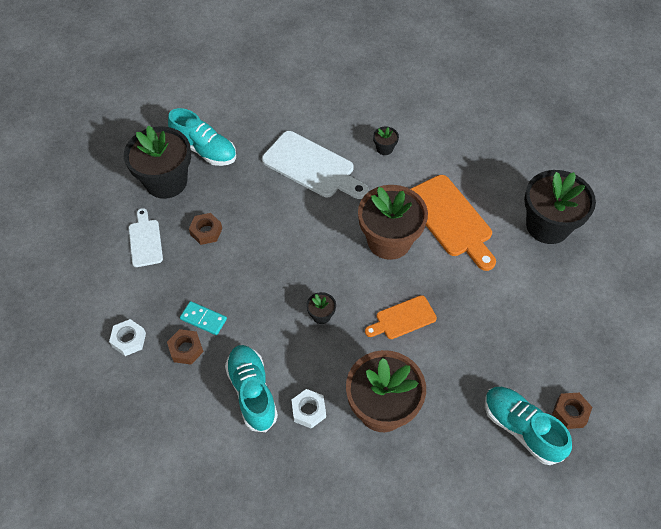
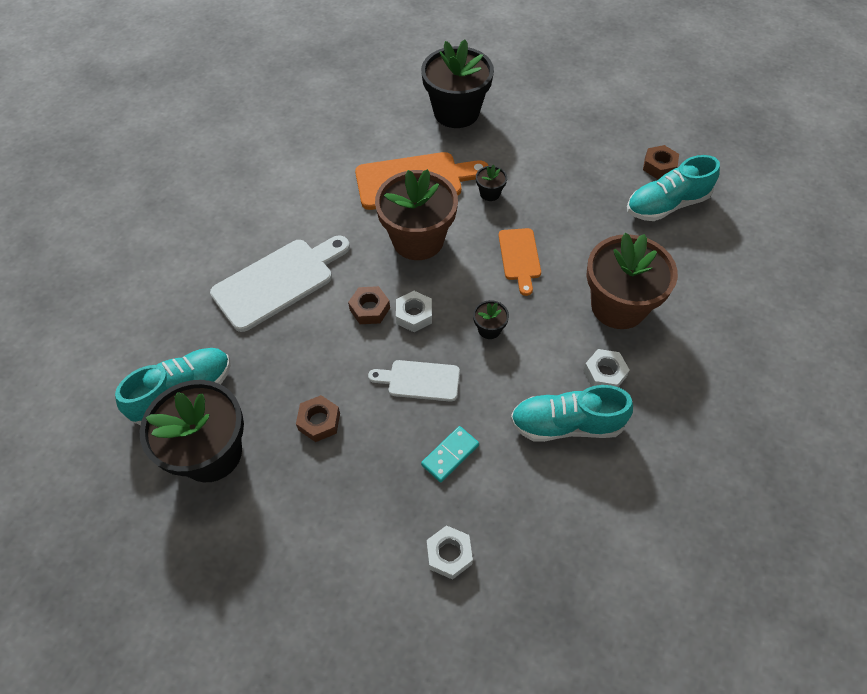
camera: 70 degrees left, 0 degrees up
white cutting board [129,208,163,267] -> white cutting board moved to [368,360,460,402]
brown nut [167,329,204,365] -> brown nut moved to [348,286,390,324]
black flower pot [373,127,399,155] -> black flower pot moved to [476,165,507,201]
none -> white nut [396,291,432,332]

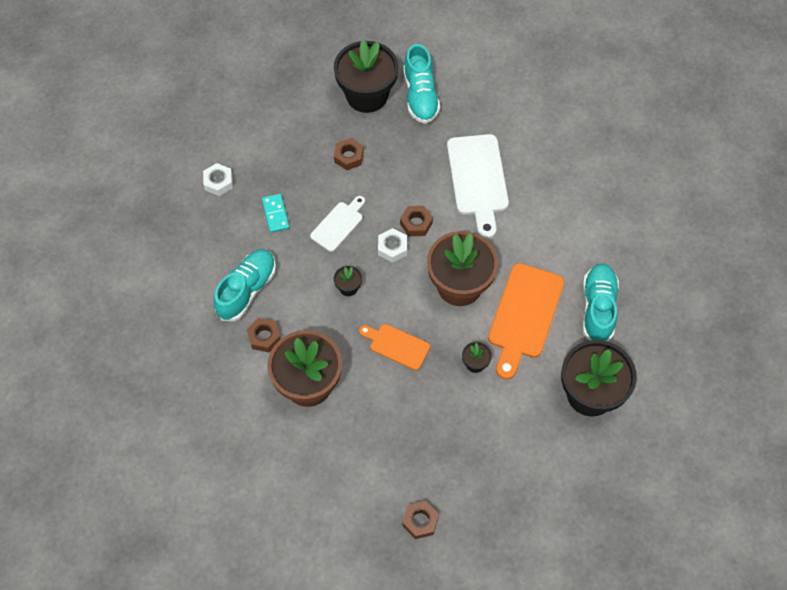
camera: 120 degrees right, 5 degrees up
white nut [583,349,629,387] -> brown nut [247,318,281,352]
turquoise shoe [627,155,720,221] -> turquoise shoe moved to [583,264,619,341]

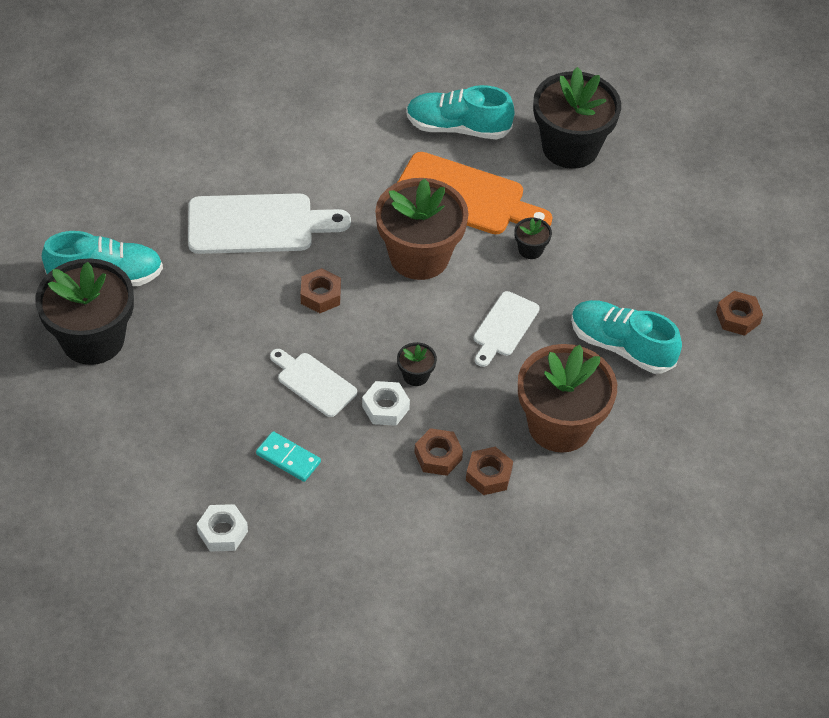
camera: 90 degrees left, 10 degrees down
turquoise shoe [214,249,276,321] -> turquoise shoe moved to [571,300,682,374]
turquoise domino [262,194,290,233] -> turquoise domino turned 45 degrees clockwise [256,431,321,482]
brown nut [334,138,364,170] -> brown nut moved to [414,428,463,476]
orange cutting board [359,324,430,370] -> white cutting board [474,291,540,367]
white nut [378,228,407,263] -> white nut moved to [362,381,410,426]

